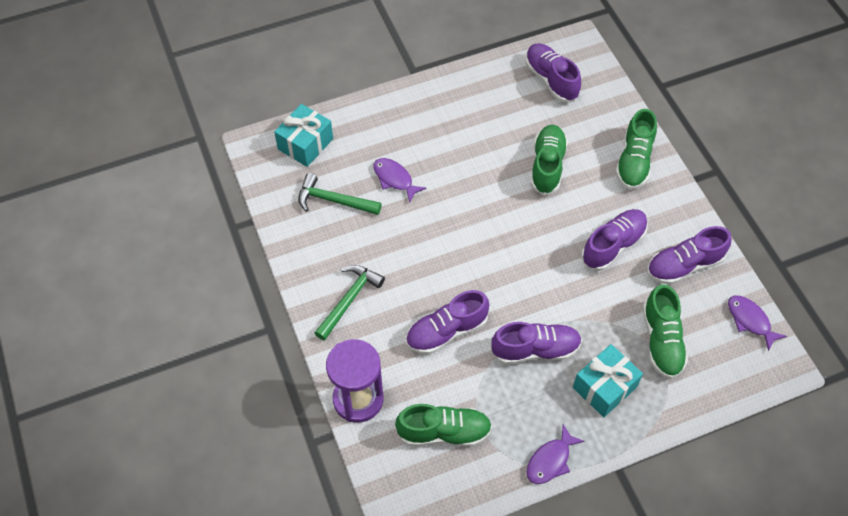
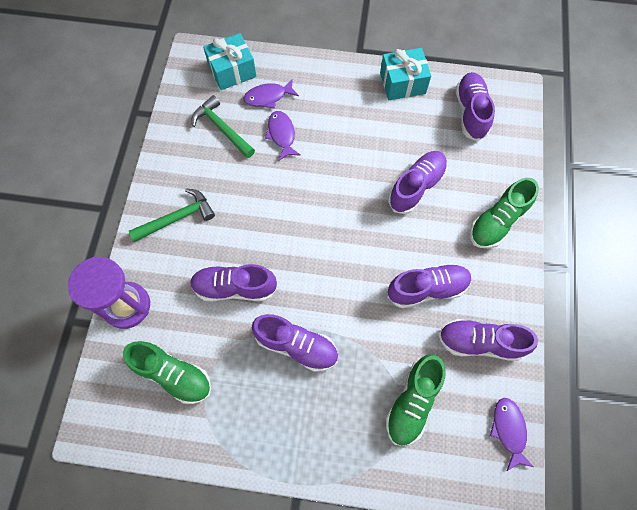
camera: 30 degrees right, 10 degrees up
purple fish [526,424,585,484] -> purple fish moved to [244,78,299,109]
green shoe [531,125,568,195] -> purple shoe [388,151,448,214]
turquoise gift [573,344,643,417] -> turquoise gift moved to [380,48,431,100]

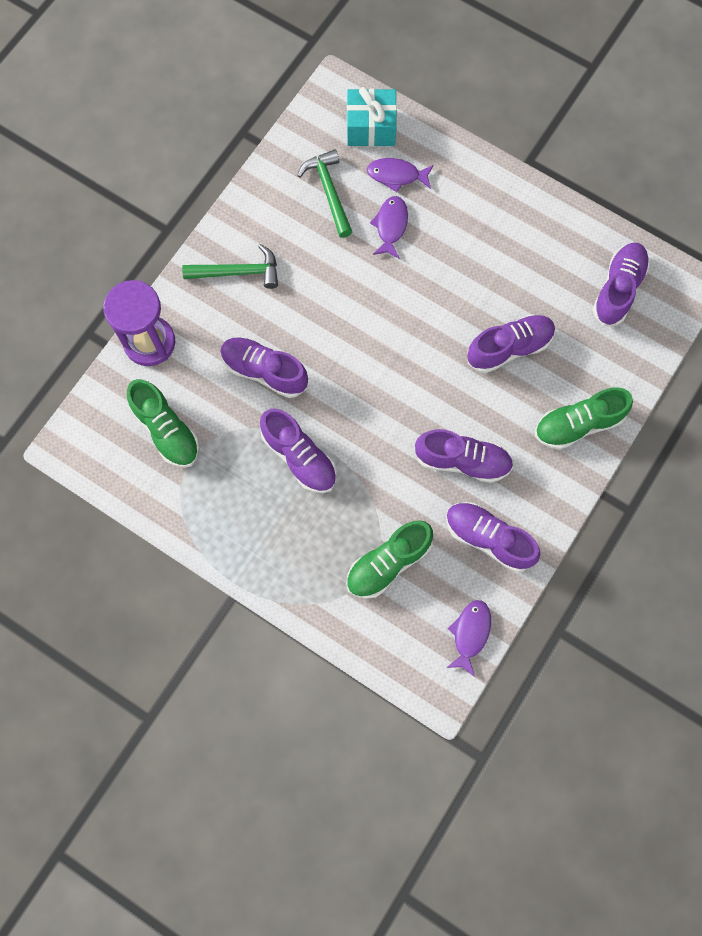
camera: 25 degrees right, 5 degrees up
turquoise gift [380,48,431,100] -> none

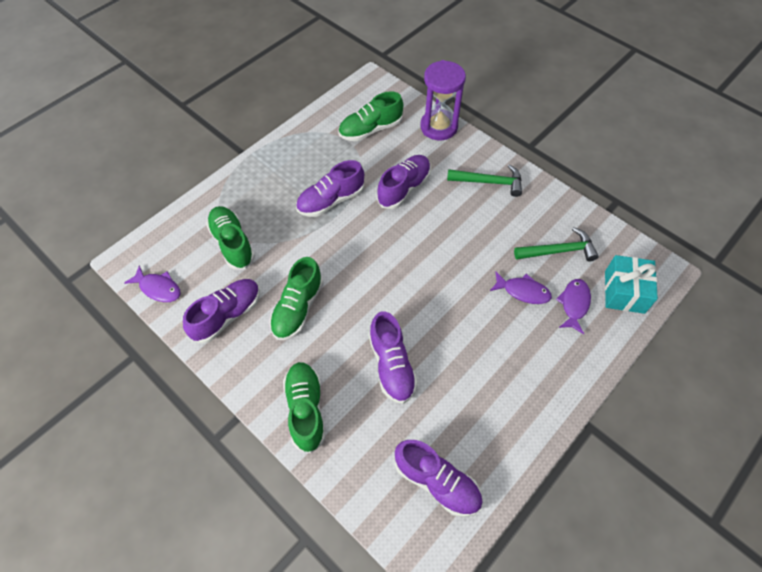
camera: 100 degrees right, 15 degrees down
green hammer [182,244,278,289] -> green hammer turned 90 degrees counterclockwise [447,164,522,197]
purple shoe [414,429,513,483] -> green shoe [270,257,323,340]

